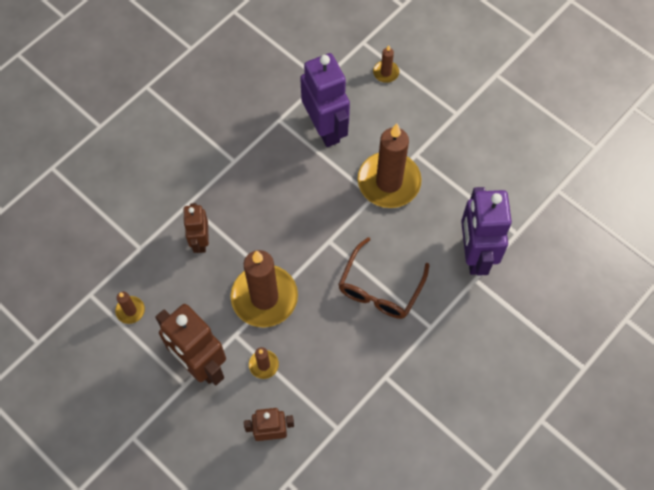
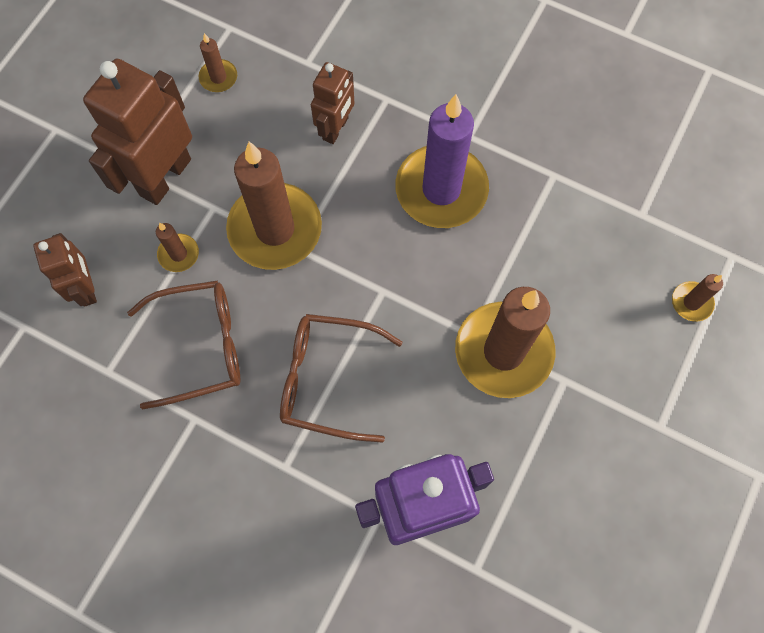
camera: 75 degrees right, 5 degrees up
brown robot [183,203,209,253] -> brown robot turned 135 degrees clockwise [311,62,354,144]
purple robot [300,53,350,147] -> none
none -> brown glasses [127,280,240,410]
none -> purple candle [395,94,489,228]

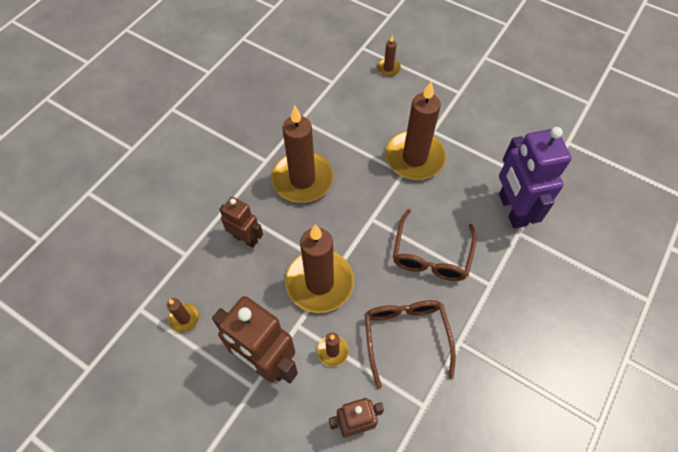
camera: 85 degrees left, 10 degrees down
purple candle [395,94,489,228] -> brown candle [271,105,333,203]

